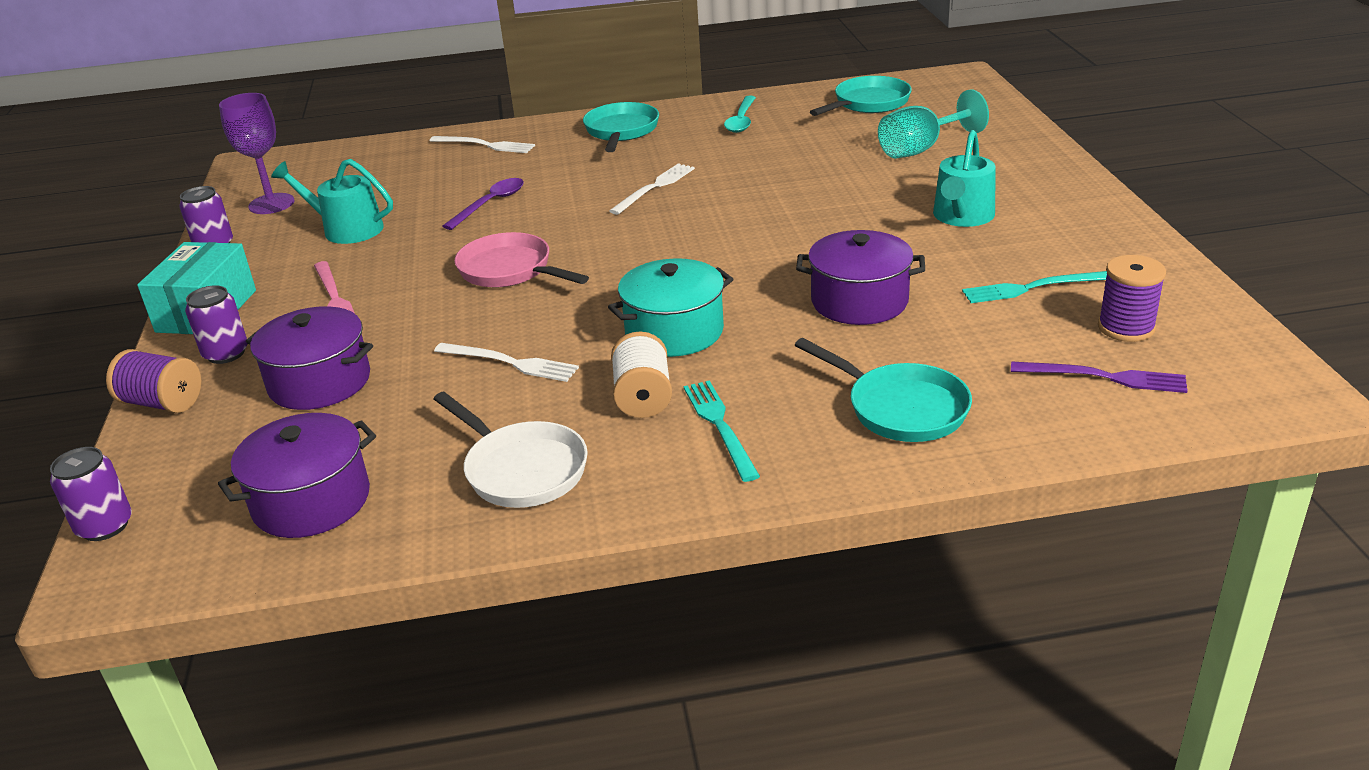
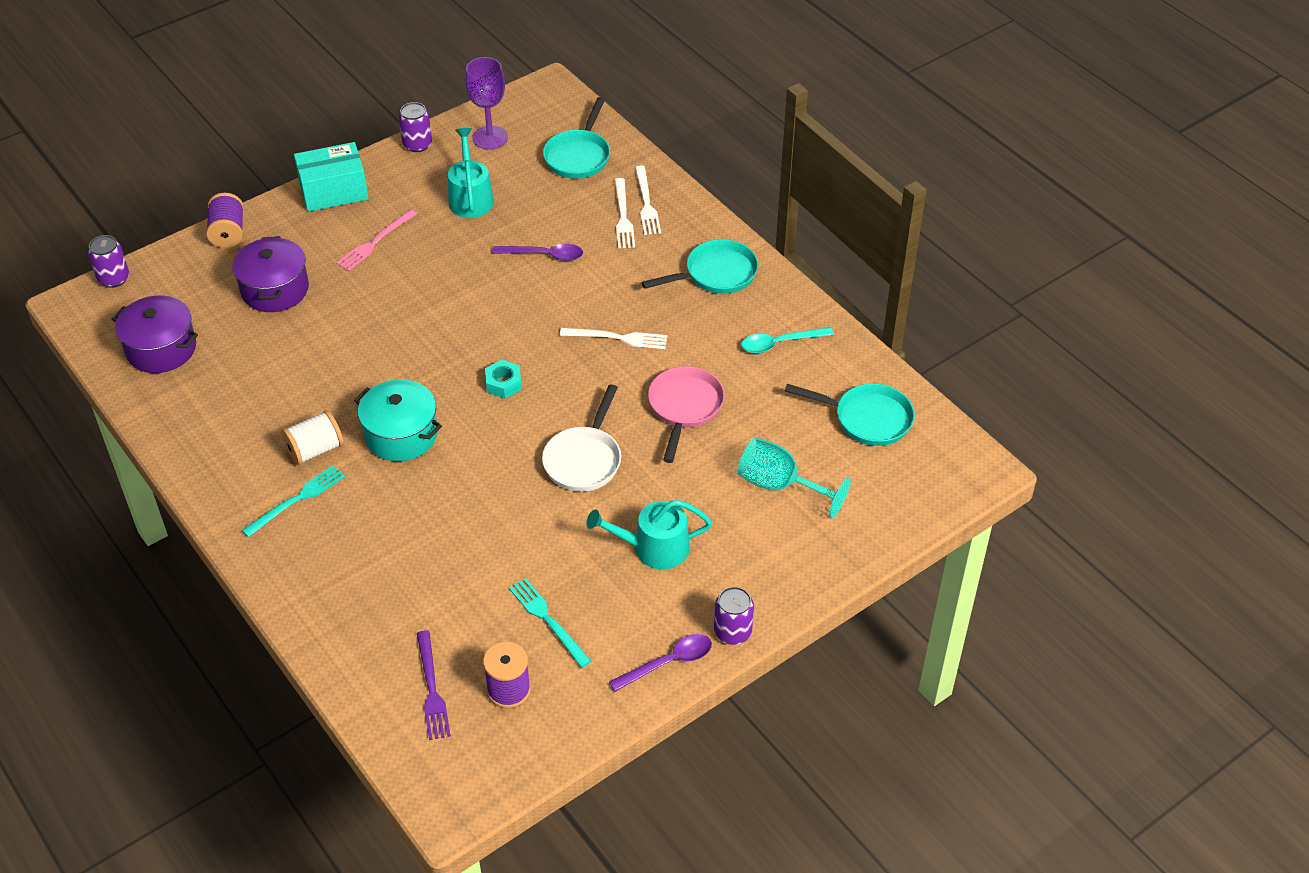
camera: 60 degrees right, 15 degrees up
purple can [185,285,248,364] -> purple can moved to [714,587,754,645]
white fork [434,343,579,382] -> white fork moved to [615,178,635,248]
white pan [434,392,588,508] -> white pan moved to [542,384,621,492]
pink pan [454,232,589,287] -> pink pan moved to [648,366,725,463]
turquoise pan [795,338,972,442] -> turquoise pan moved to [543,97,610,179]
purple pot [796,230,925,325] -> none
none -> turquoise nut [485,360,522,398]
none -> purple spoon [609,634,712,692]

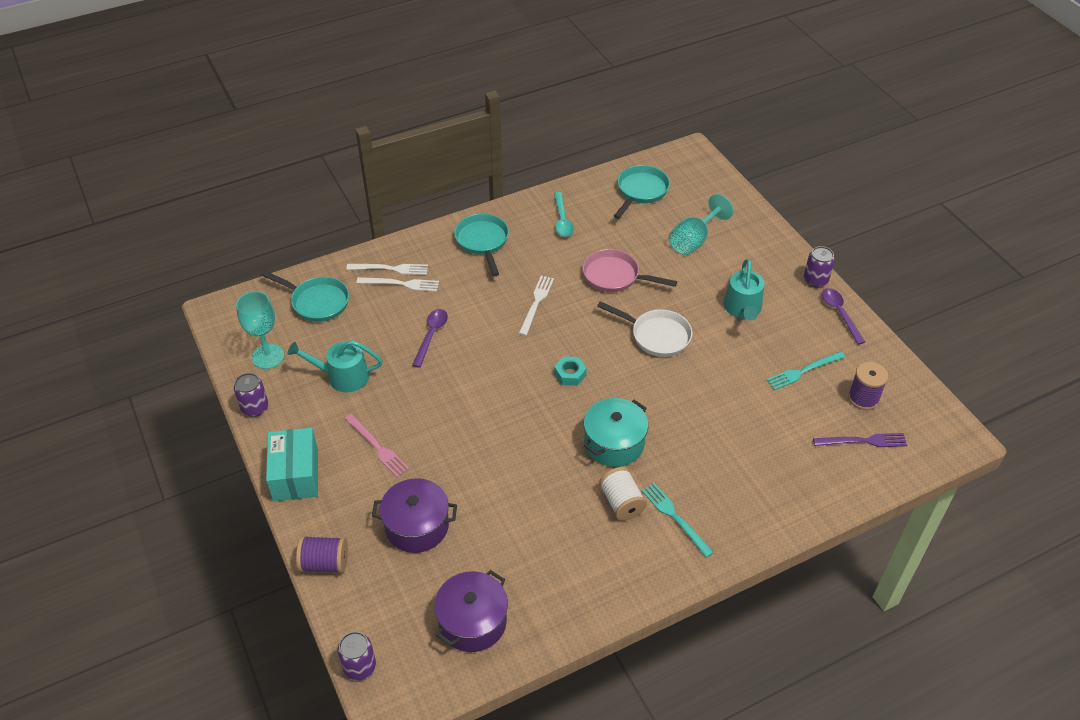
camera: 80 degrees left, 0 degrees up
purple goblet [465,57,508,150] -> turquoise goblet [236,291,284,369]

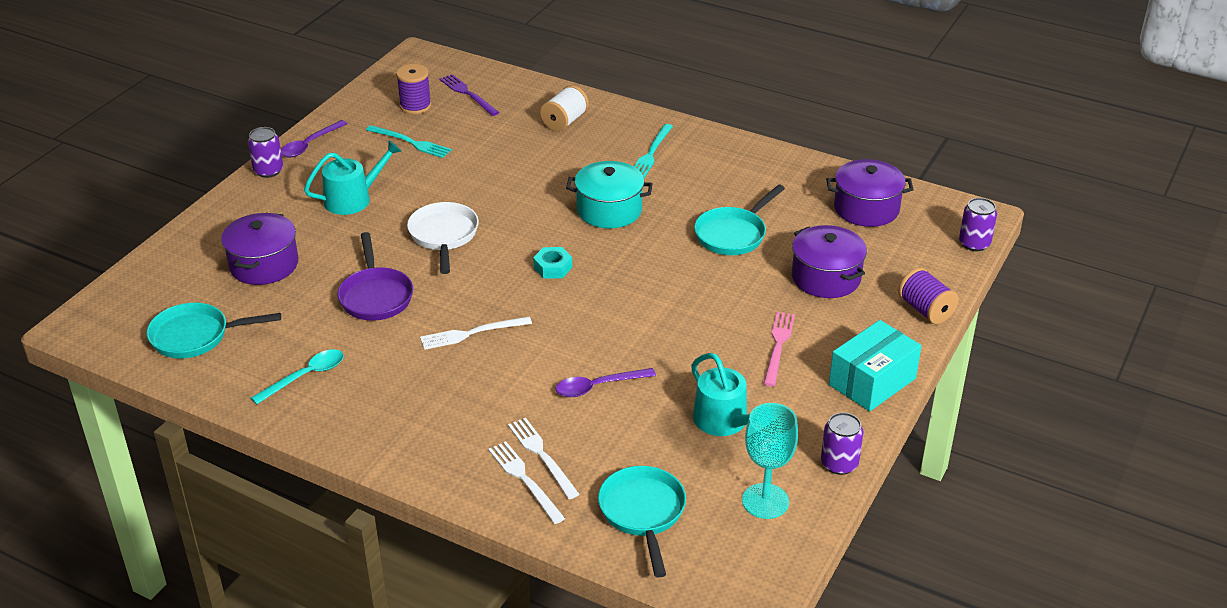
camera: 125 degrees left, 10 degrees down
turquoise pan [454,214,509,276] -> turquoise pan moved to [694,185,785,255]
pink pan [583,249,677,292] -> purple pan [338,232,413,321]
white spool [599,467,647,521] -> white spool moved to [540,85,589,132]
turquoise goblet [669,194,733,255] -> purple pot [221,213,298,285]

